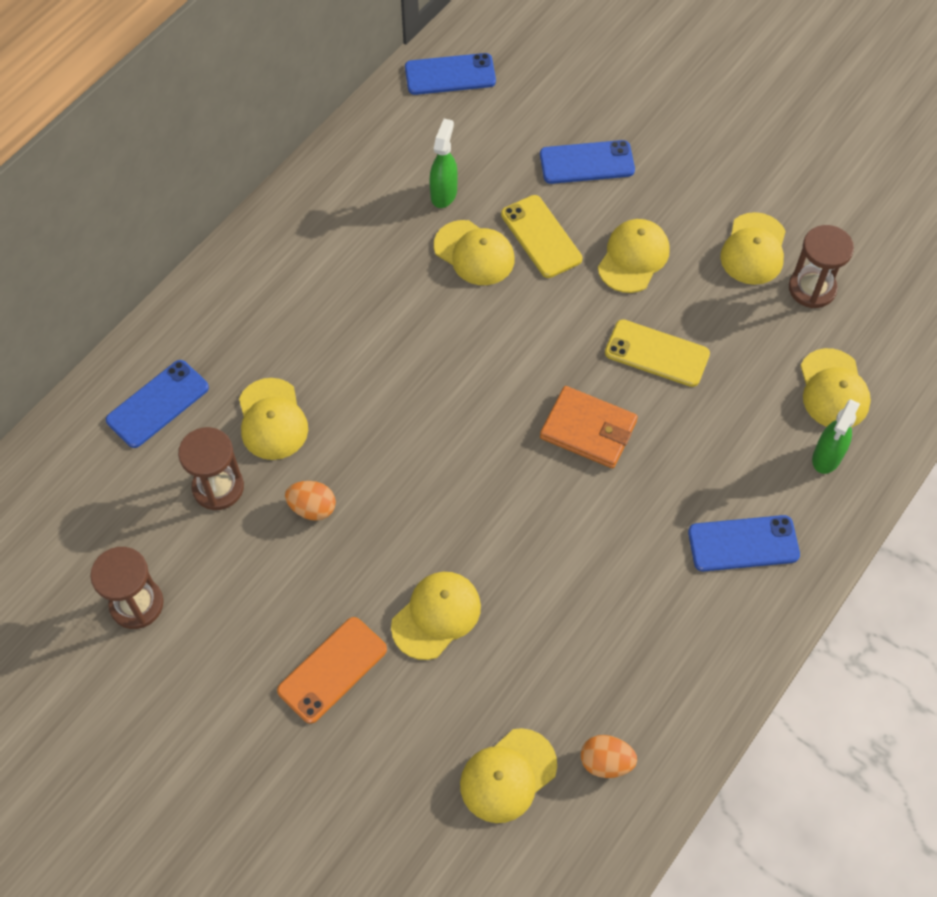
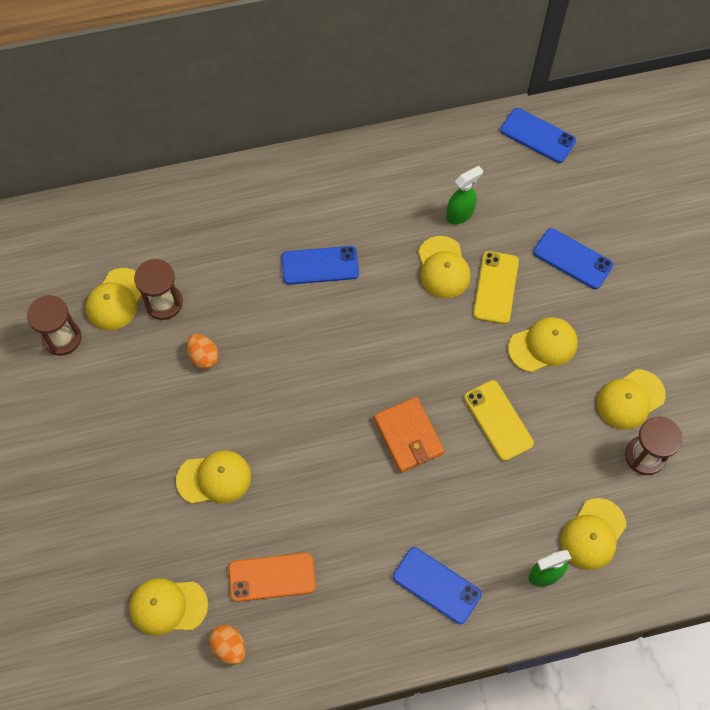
camera: 40 degrees right, 5 degrees up
blue phone [106,360,209,448] -> blue phone moved to [282,246,359,285]
yellow cap [239,378,308,460] -> yellow cap moved to [86,268,142,330]
orange phone [277,617,387,724] -> orange phone moved to [229,553,316,602]

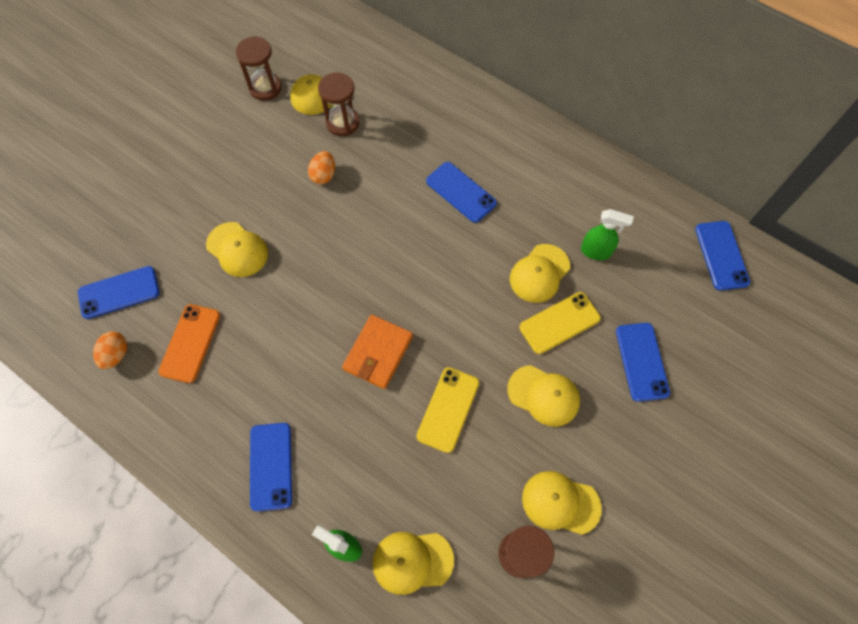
camera: 50 degrees right, 0 degrees up
yellow cap [129,578,208,636] -> blue phone [78,266,160,319]
orange phone [229,553,316,602] -> orange phone turned 60 degrees clockwise [158,304,220,383]

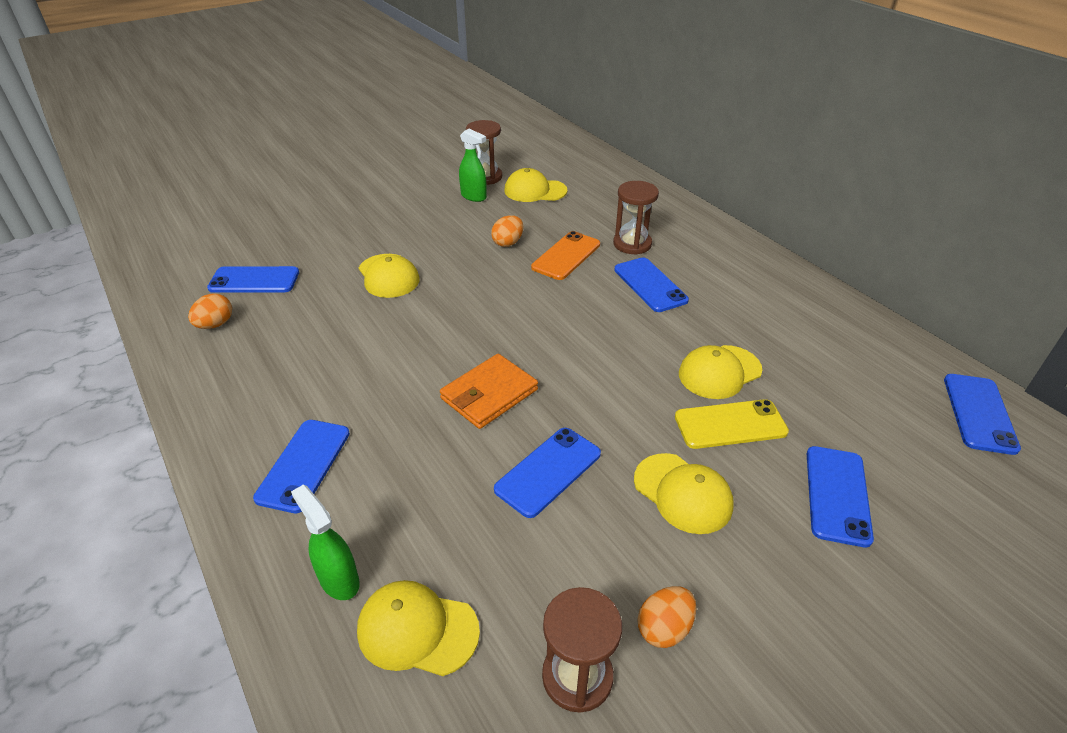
camera: 20 degrees right, 25 degrees down
orange phone [158,304,220,383] -> orange phone moved to [531,231,600,280]
brown hourglass [318,72,359,136] -> brown hourglass moved to [613,181,659,255]
yellow phone [417,367,479,453] -> blue phone [494,428,601,518]
yellow cap [522,471,602,535] -> orange egg [638,586,696,648]
green spray bottle [581,209,634,260] -> green spray bottle moved to [459,129,487,202]

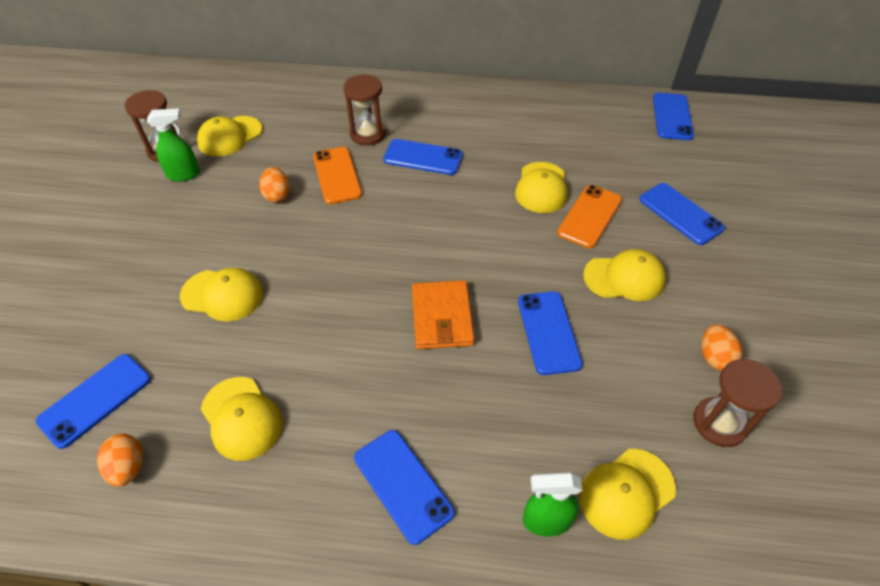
camera: 50 degrees left, 10 degrees up
yellow phone [675,399,789,449] -> orange phone [557,185,622,248]
blue phone [944,374,1021,455] -> blue phone turned 45 degrees clockwise [653,93,694,140]
none -> yellow cap [201,377,283,461]

